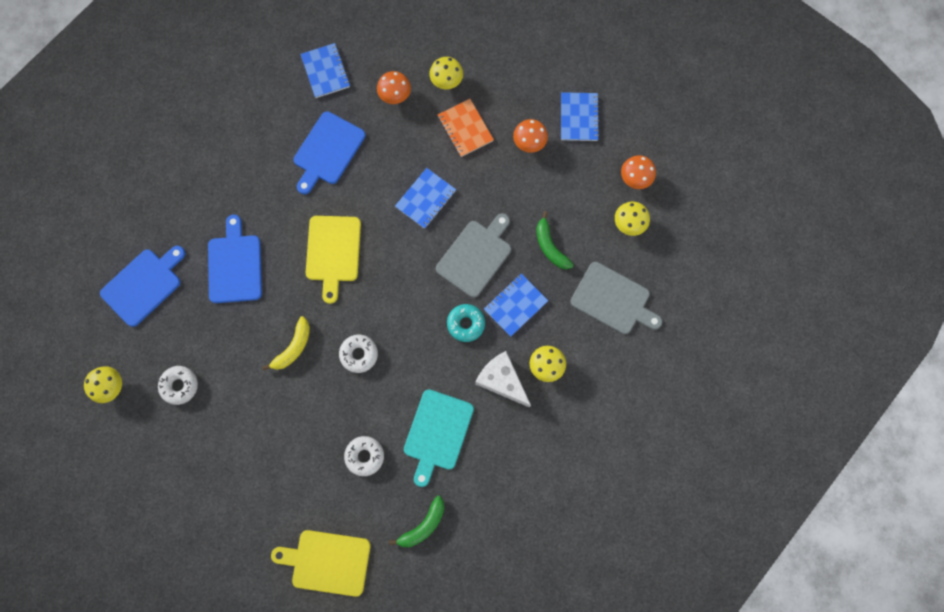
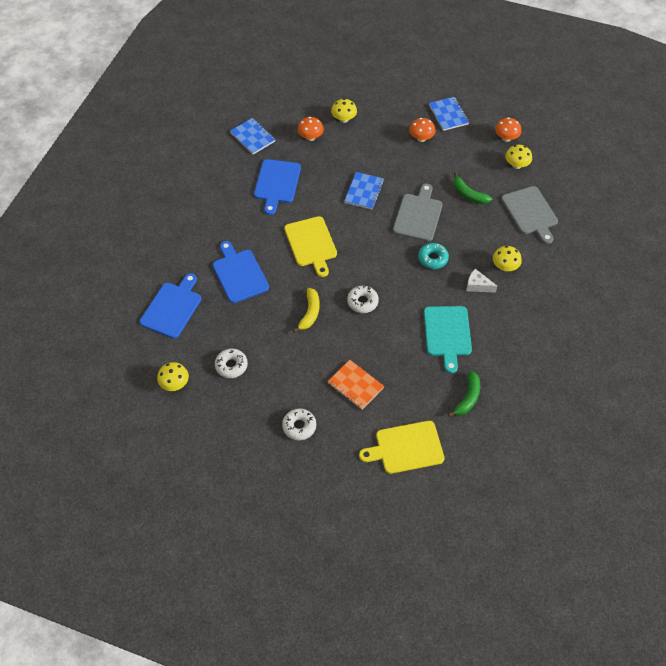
camera: 20 degrees left, 20 degrees down
white donut [344,436,384,476] -> white donut moved to [282,408,316,440]
orange notebook [438,99,494,157] -> orange notebook moved to [328,360,384,410]
white cheese [475,351,531,407] -> white cheese [466,269,497,293], size x0.62
blue notebook [484,274,548,337] -> none
grey cutting board [570,262,662,334] -> grey cutting board turned 60 degrees clockwise [501,186,558,244]

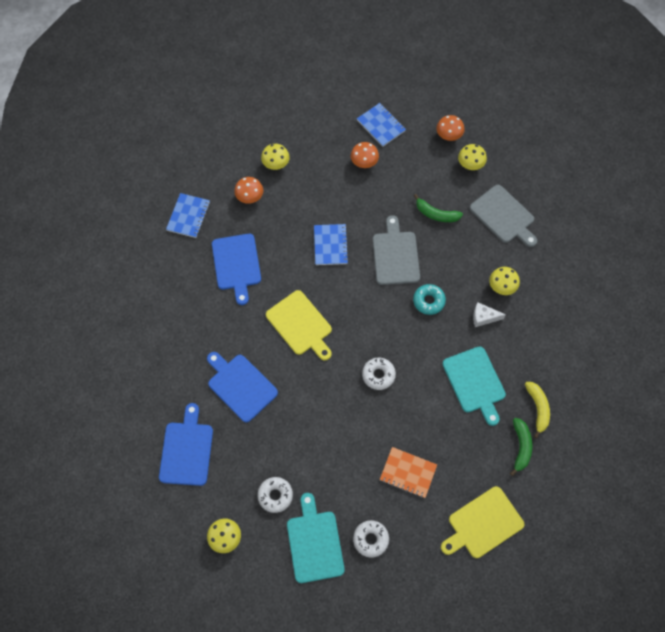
camera: 20 degrees left, 10 degrees up
blue notebook [230,118,276,154] -> blue notebook turned 75 degrees clockwise [166,193,210,238]
yellow banana [293,288,319,333] -> yellow banana moved to [525,382,550,438]
none -> turquoise cutting board [287,493,345,583]

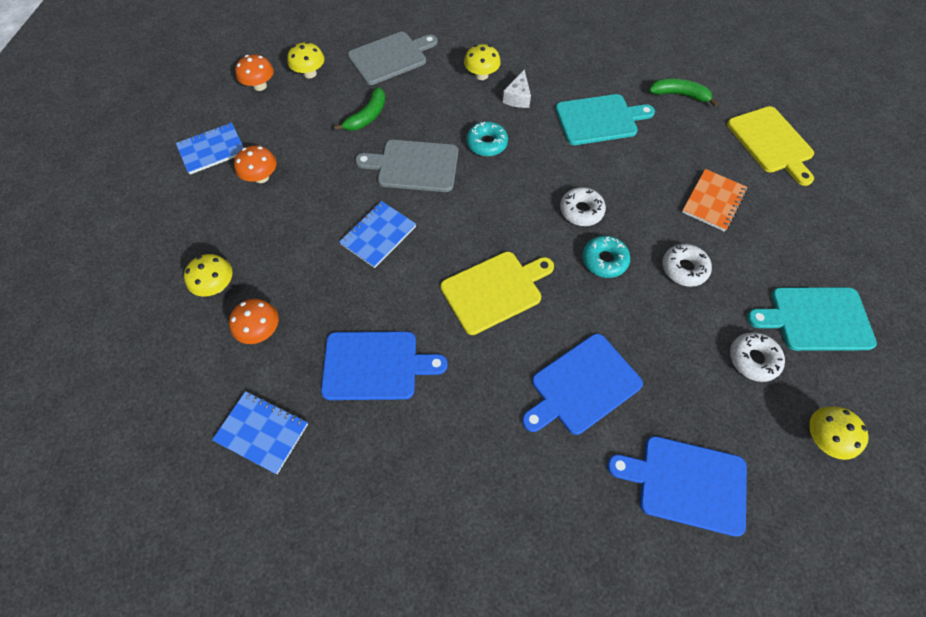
camera: 80 degrees left, 5 degrees down
blue notebook [314,224,349,265] -> blue notebook turned 60 degrees counterclockwise [339,201,416,268]
white donut [353,520,389,558] -> white donut moved to [662,244,712,287]
yellow banana [525,382,550,438] -> none
none -> turquoise donut [582,236,630,278]

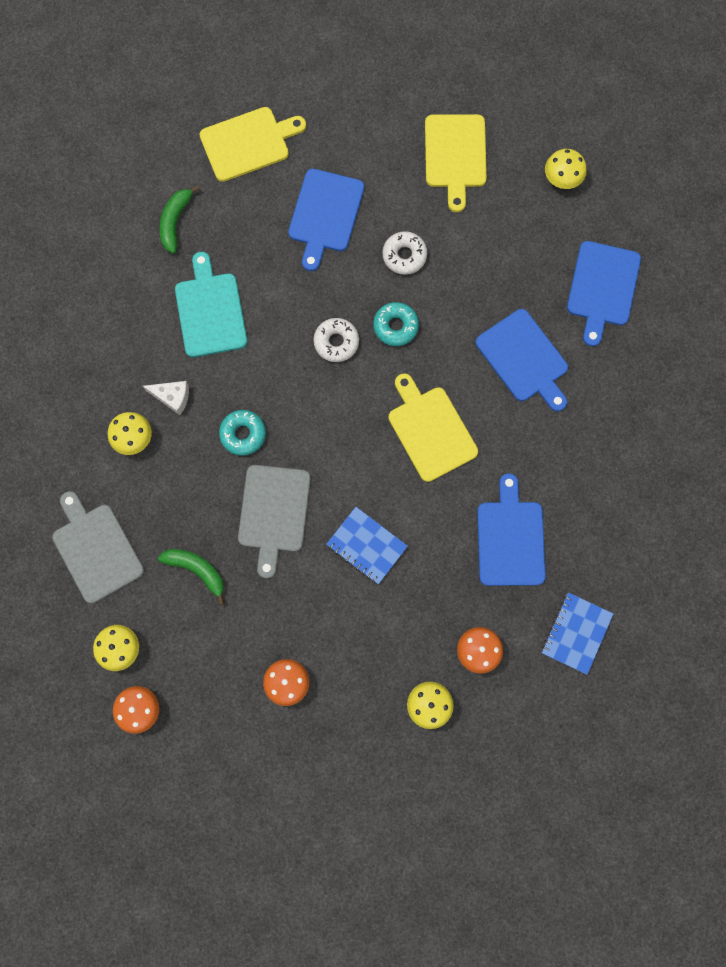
camera: 90 degrees left, 15 degrees up
blue notebook [176,123,244,174] -> none
orange notebook [682,169,748,232] -> blue cutting board [288,169,364,271]
white donut [730,332,785,382] -> none
turquoise cutting board [747,287,877,351] -> yellow cutting board [425,114,487,212]

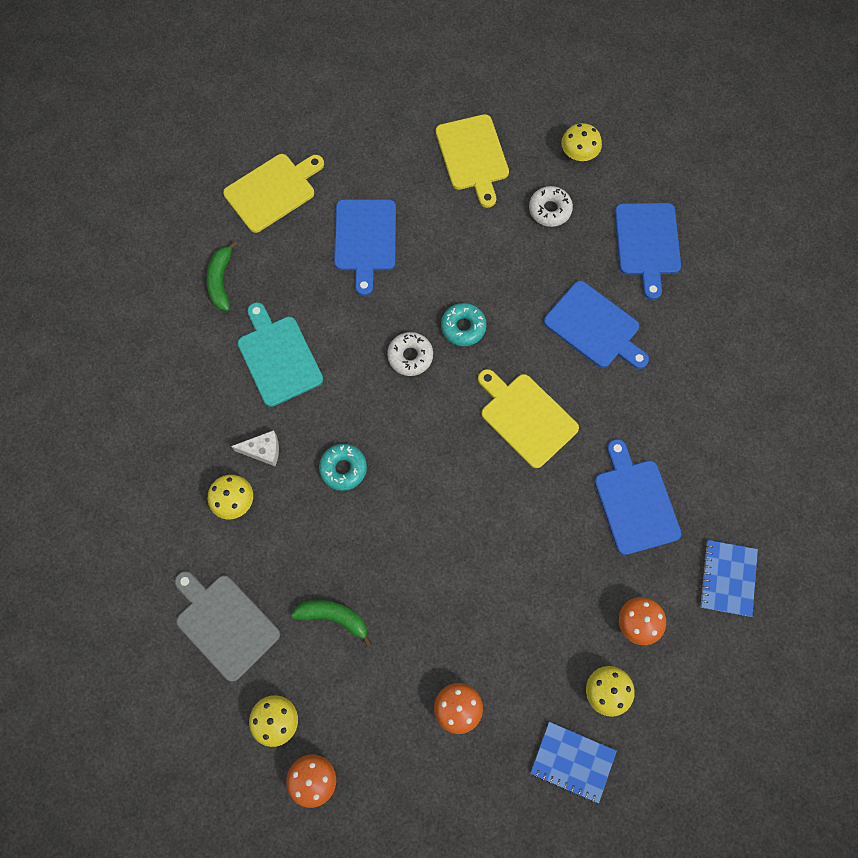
camera: 15 degrees left, 5 degrees down
grey cutting board [238,465,311,579] -> none
blue notebook [326,507,408,584] -> blue notebook moved to [530,722,617,804]
white donut [382,231,427,275] -> white donut moved to [529,186,573,227]

